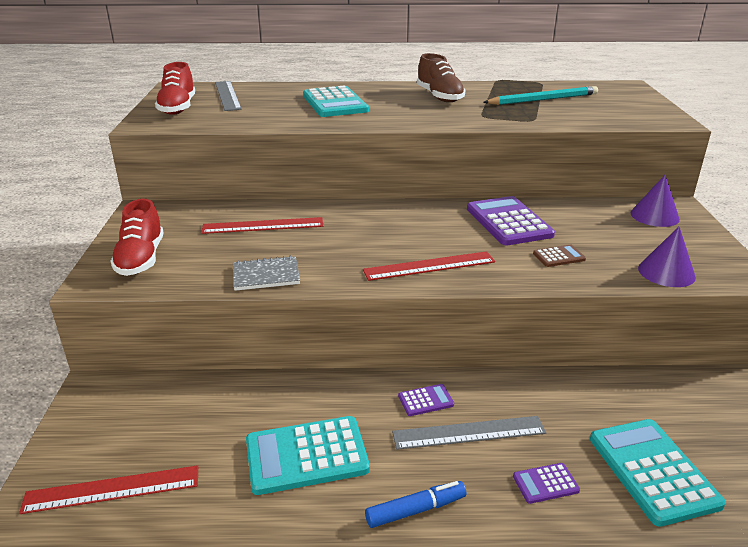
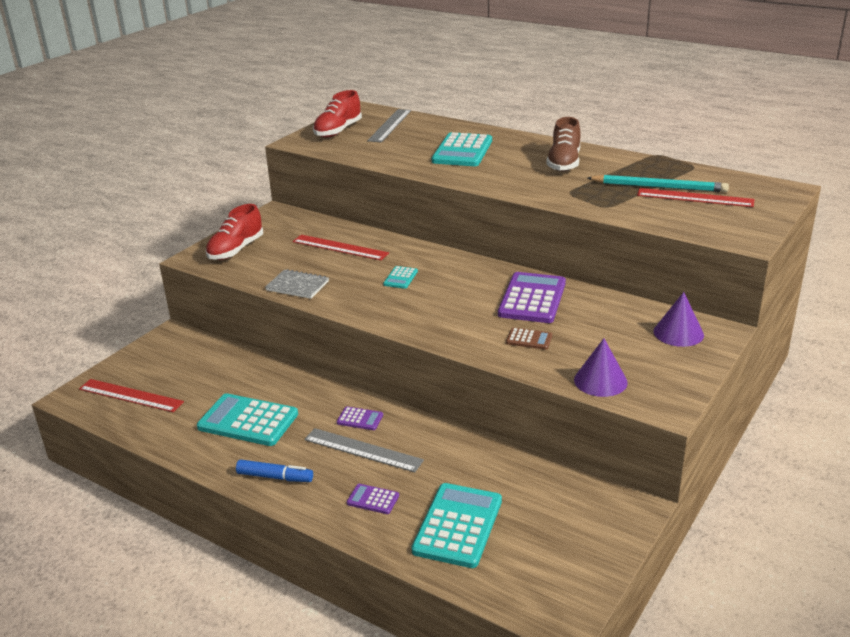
camera: 35 degrees right, 0 degrees up
red ruler [363,251,495,281] -> red ruler moved to [637,188,754,207]
none -> turquoise calculator [383,266,418,289]

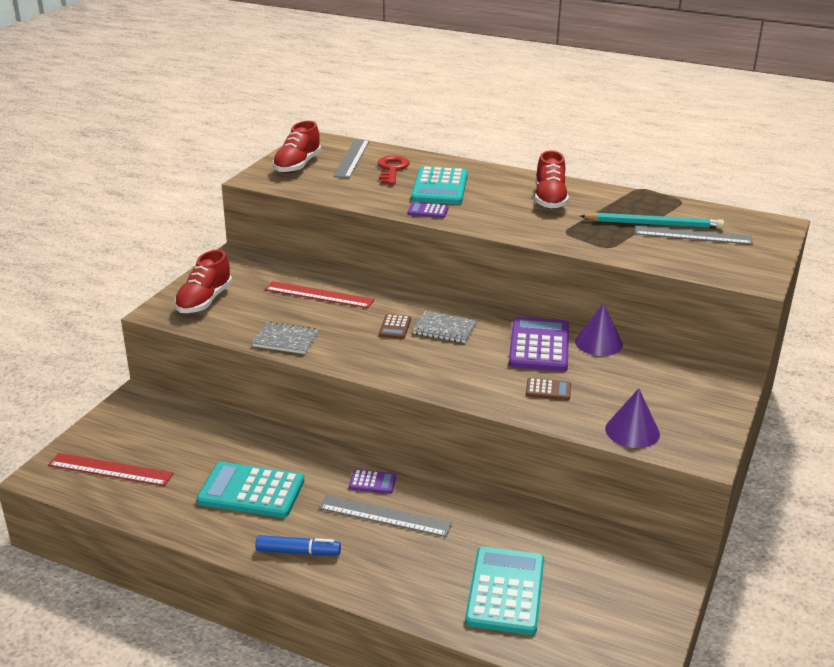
camera: 10 degrees left, 0 degrees up
purple calculator [347,484,399,514] -> purple calculator moved to [408,202,448,218]
turquoise calculator [383,266,418,289] -> brown calculator [379,314,411,339]
brown shoe [546,117,581,172] -> red shoe [535,150,569,209]
red ruler [637,188,754,207] -> grey ruler [635,226,753,245]
purple cone [654,292,704,347] -> purple cone moved to [575,303,623,356]
none -> red key [378,156,409,184]
none -> grey notebook [412,311,477,343]

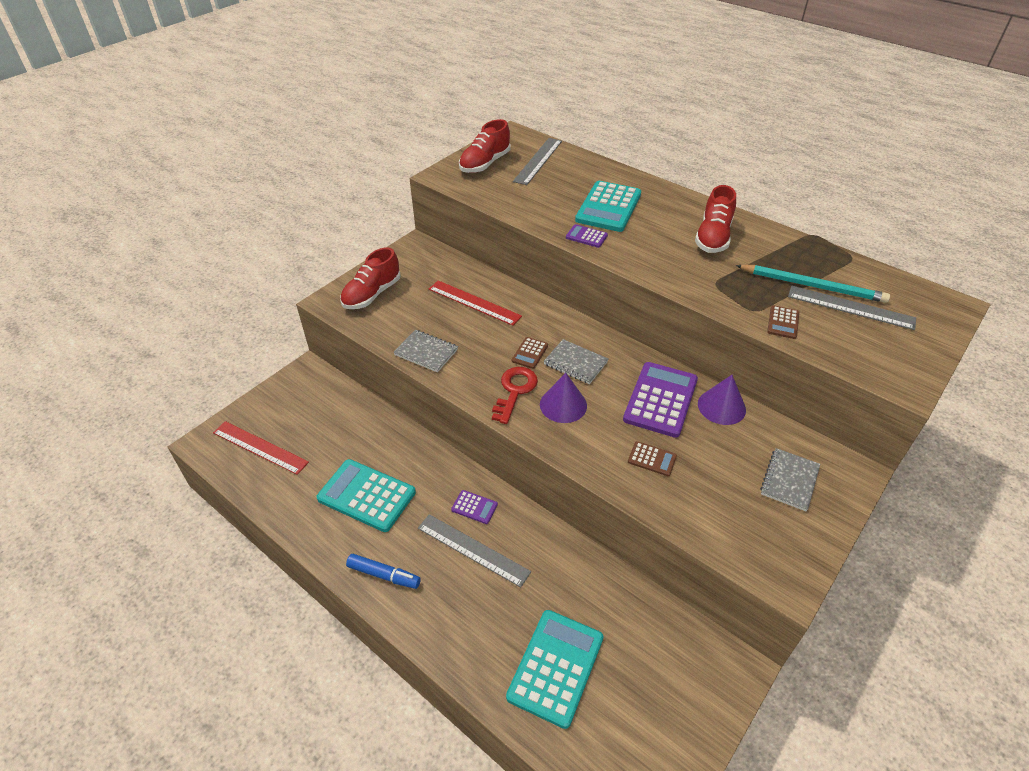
camera: 15 degrees right, 15 degrees up
red key [378,156,409,184] -> red key moved to [492,367,538,424]
purple cone [605,388,660,448] -> purple cone moved to [540,373,587,423]
none -> grey notebook [760,448,820,511]
none -> brown calculator [767,305,799,339]

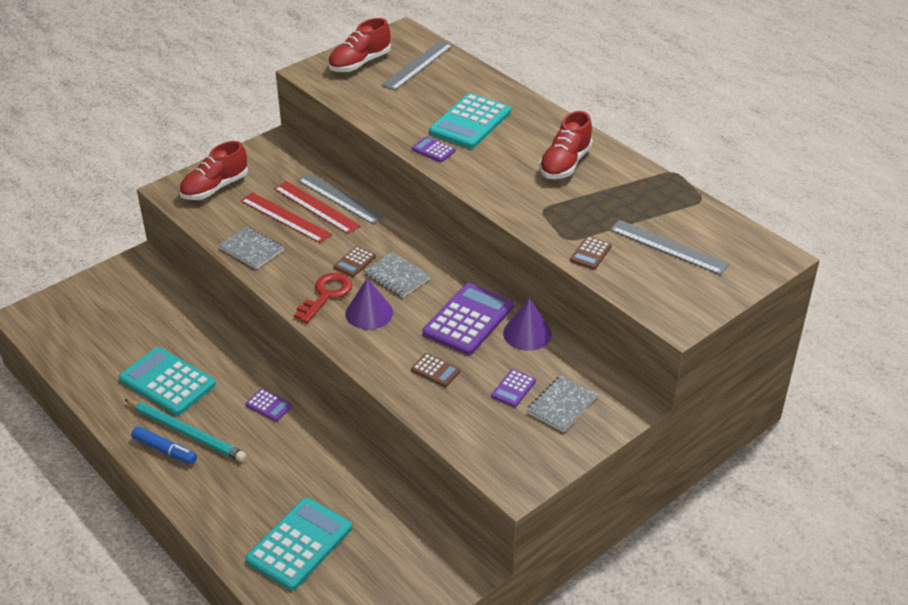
camera: 10 degrees right, 5 degrees down
red ruler [213,421,309,475] -> red ruler moved to [240,192,332,243]
grey ruler [418,514,531,587] -> grey ruler moved to [298,173,385,224]
turquoise pencil [736,265,890,303] -> turquoise pencil moved to [124,399,247,462]
none -> purple calculator [491,369,536,407]

